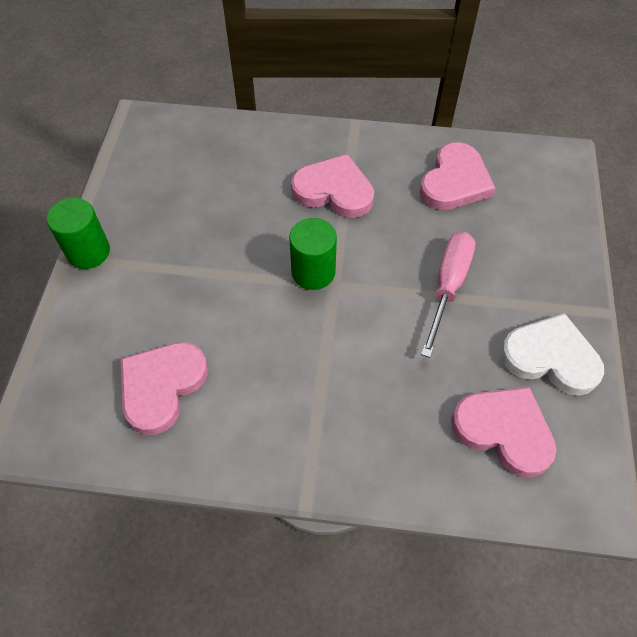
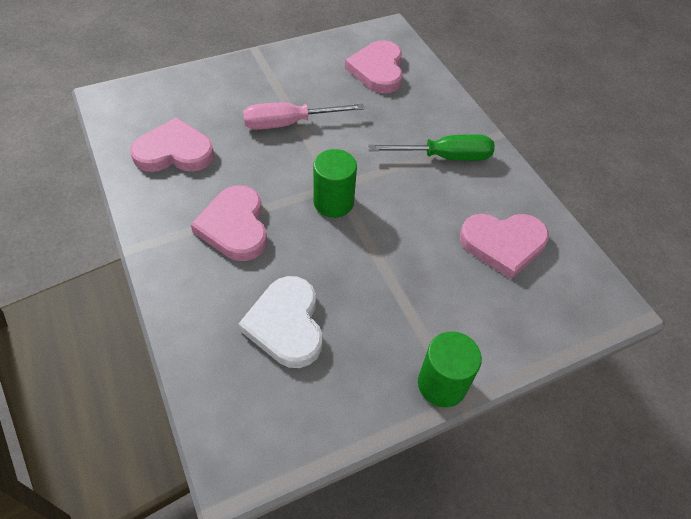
camera: 125 degrees left, 5 degrees down
white heart [500,313,604,396] -> white heart moved to [238,276,323,368]
none -> green screwdriver [368,134,495,161]

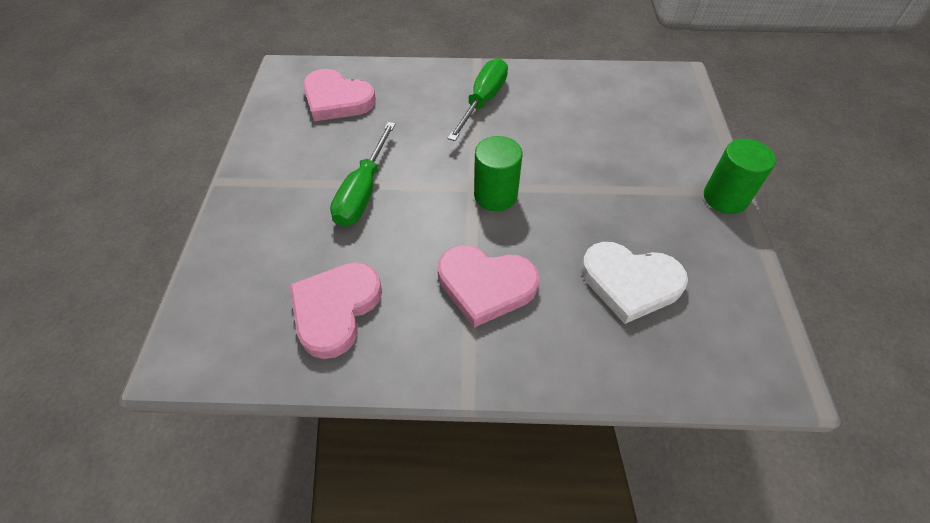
camera: 60 degrees left, 0 degrees up
pink screwdriver [243,103,364,130] -> green screwdriver [330,122,396,227]
pink heart [460,214,549,279] -> none

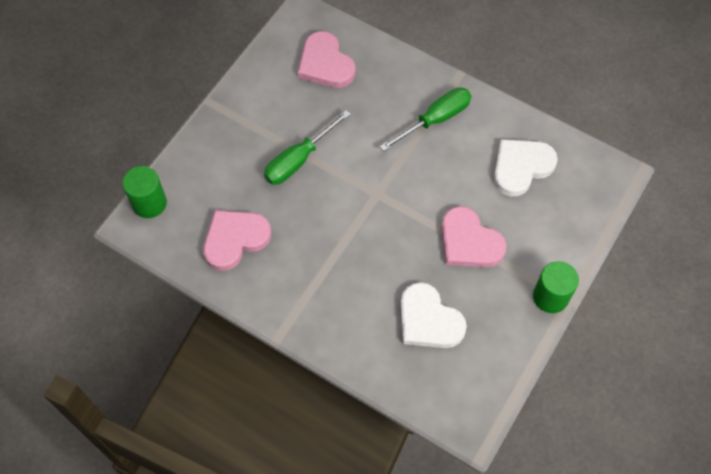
camera: 30 degrees right, 10 degrees up
pink heart [438,245,539,328] -> pink heart moved to [441,206,507,267]
green cylinder [474,136,522,211] -> green cylinder moved to [123,166,167,218]
none -> white heart [494,139,558,196]

